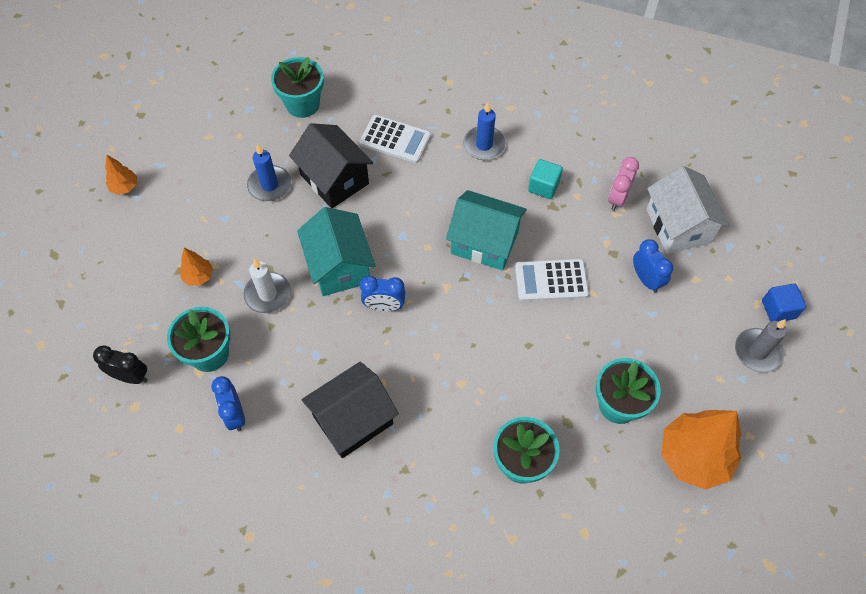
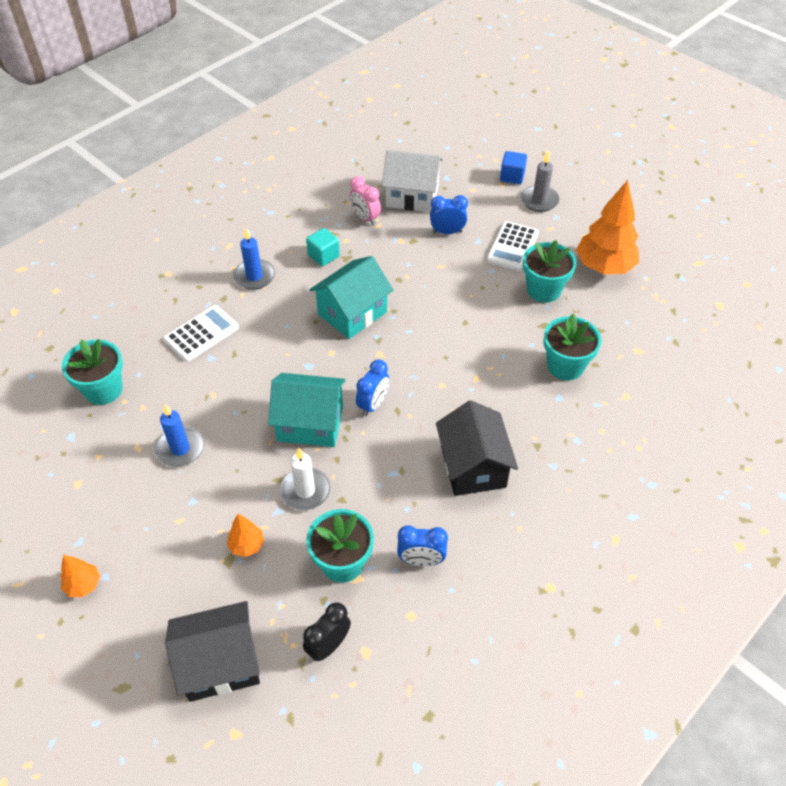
camera: 65 degrees left, 10 degrees down
black house [289,123,373,208] -> black house moved to [165,601,260,702]
white calculator [515,259,589,301] -> white calculator moved to [487,221,539,271]

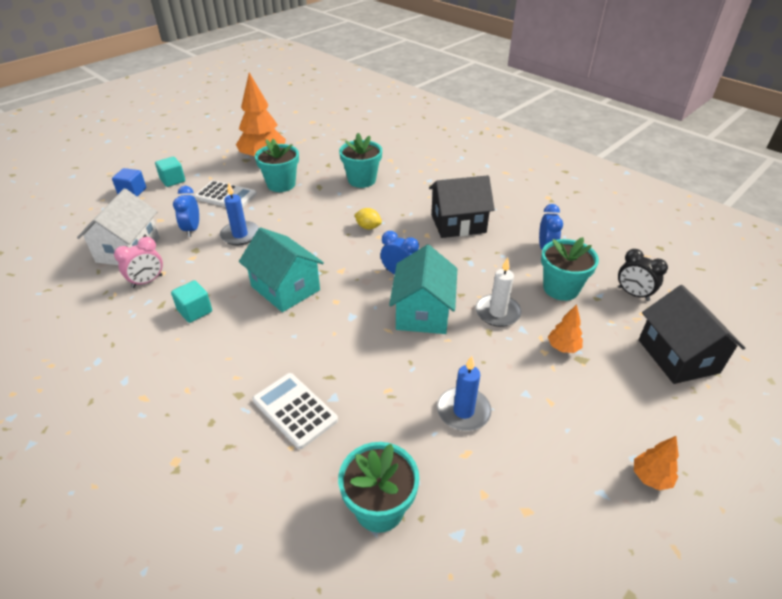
camera: 90 degrees left, 10 degrees down
blue candle [233,228,275,290] -> blue candle moved to [220,182,259,245]
grey candle [521,152,560,212] -> turquoise cube [155,157,185,187]
none -> yellow lemon [354,208,382,230]

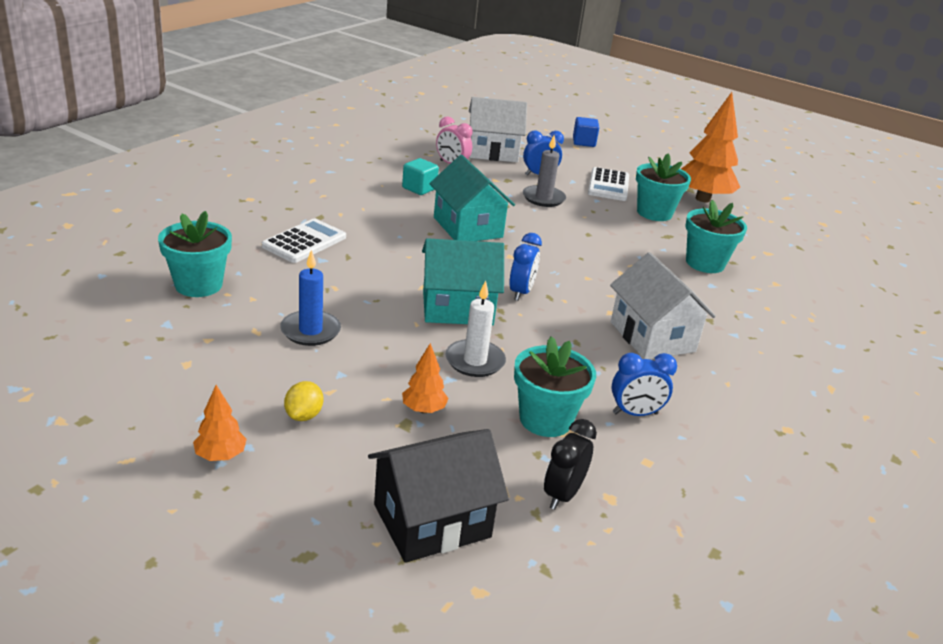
camera: 75 degrees right, 10 degrees down
turquoise cube [155,157,185,187] -> none
blue candle [220,182,259,245] -> grey candle [523,135,566,207]
turquoise house [239,227,324,312] -> turquoise house turned 60 degrees counterclockwise [429,155,515,241]
yellow lemon [354,208,382,230] -> yellow lemon moved to [284,381,323,421]
black house [429,175,495,238] -> white house [610,252,716,359]

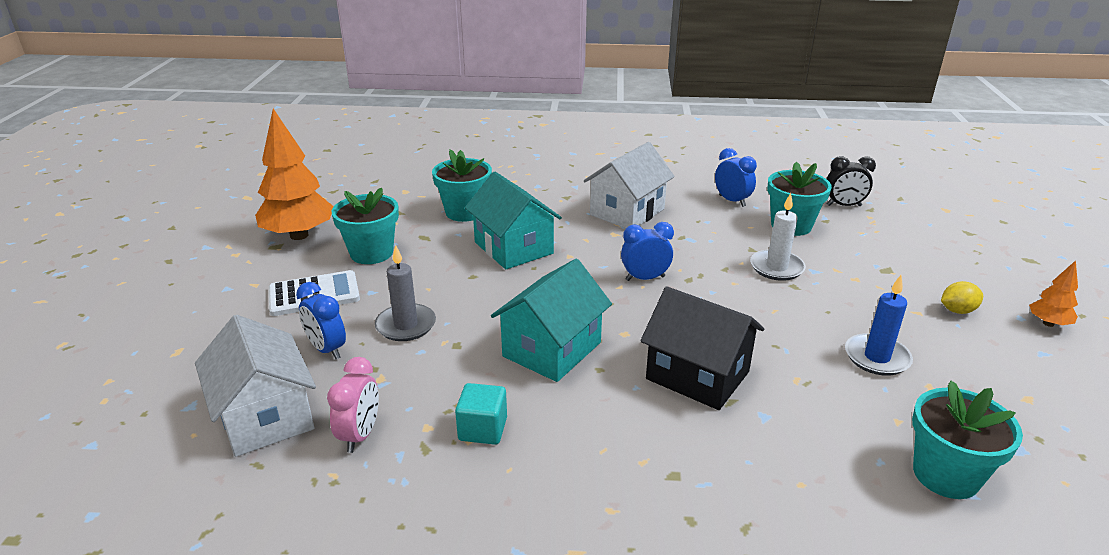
camera: 115 degrees left, 0 degrees up
white calculator [262,219,346,263] -> none
black house [368,429,509,563] -> black house moved to [640,286,764,410]
orange tree [402,343,449,413] -> none
turquoise house [422,238,504,326] -> turquoise house moved to [465,171,562,269]
blue cube [573,117,599,147] -> none

